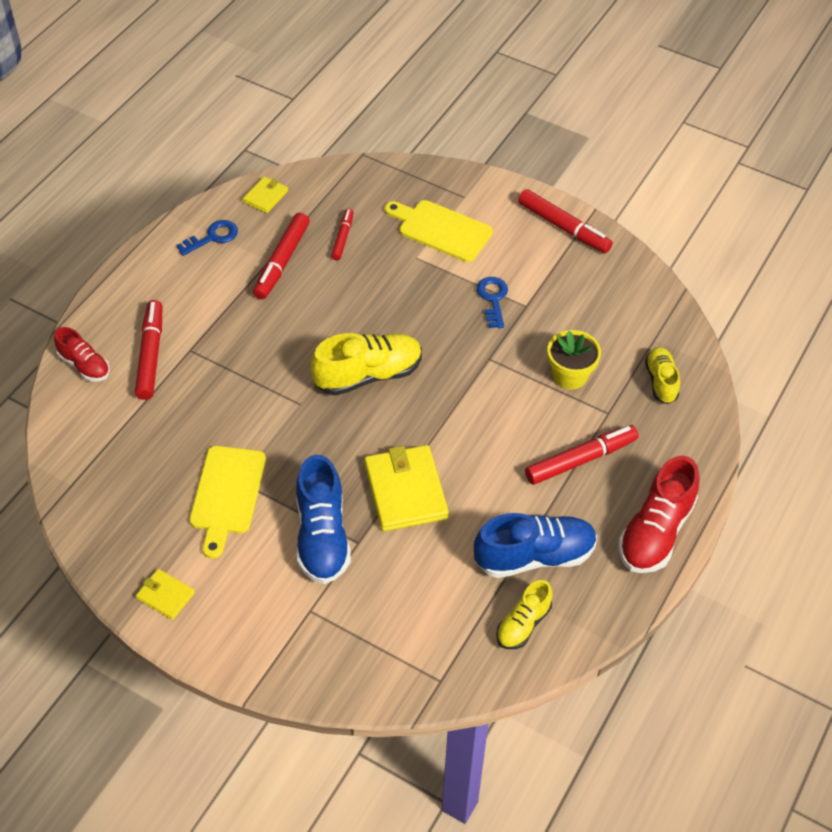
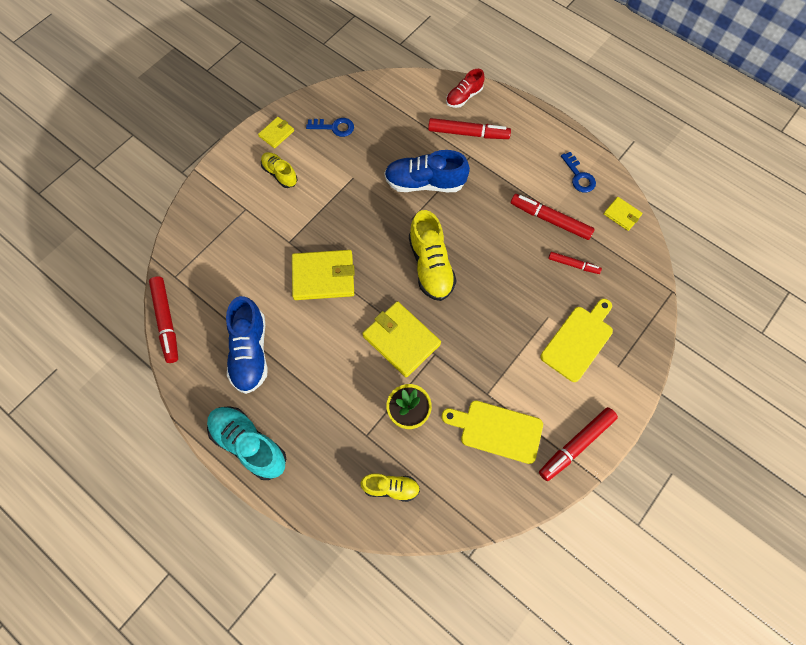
camera: 100 degrees right, 15 degrees up
yellow cutting board [189,446,266,559] -> yellow cutting board moved to [442,400,543,464]
blue shoe [296,455,351,584] -> blue shoe moved to [384,150,470,192]
blue key [476,277,508,328] -> blue key moved to [306,118,354,137]
yellow shoe [496,580,552,649] -> yellow shoe moved to [261,152,298,188]
red marker [525,425,638,485] -> red marker moved to [149,276,178,363]
red shoe [618,456,700,573] -> turquoise shoe [207,406,286,480]
none -> yellow wallet [362,301,441,377]

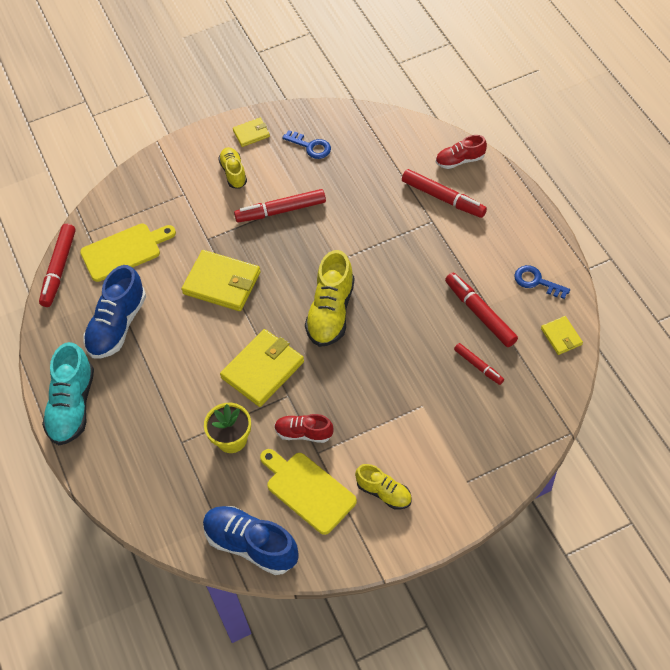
camera: 30 degrees right, 10 degrees down
turquoise shoe [207,406,286,480] -> turquoise shoe turned 150 degrees counterclockwise [42,342,94,445]
yellow shoe [360,473,420,502] -> yellow shoe moved to [355,464,412,510]
yellow wallet [362,301,441,377] -> yellow wallet turned 60 degrees clockwise [220,329,304,407]
blue shoe [384,150,470,192] -> blue shoe moved to [203,506,298,575]
red marker [539,407,618,481] -> red marker moved to [234,189,326,223]
yellow cutting board [540,299,613,382] -> yellow cutting board moved to [80,223,176,282]
blue key [561,152,596,193] -> blue key turned 120 degrees clockwise [514,265,570,299]
none -> red shoe [274,414,333,443]

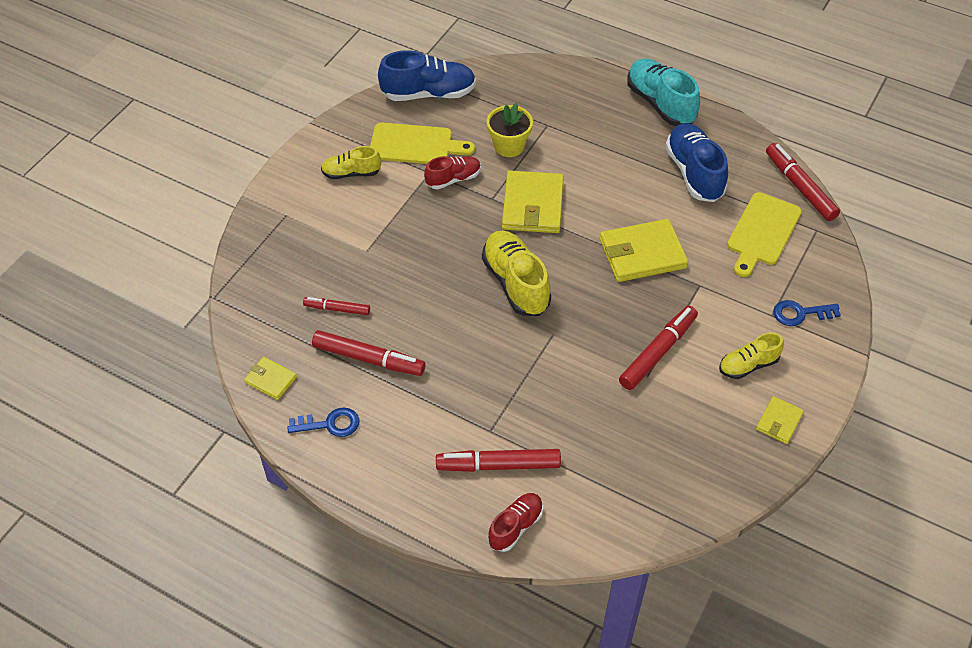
camera: 140 degrees right, 5 degrees down
yellow shoe [218,147,247,189] -> yellow shoe turned 120 degrees clockwise [719,332,784,379]
blue key [282,130,331,159] -> blue key moved to [773,300,841,326]

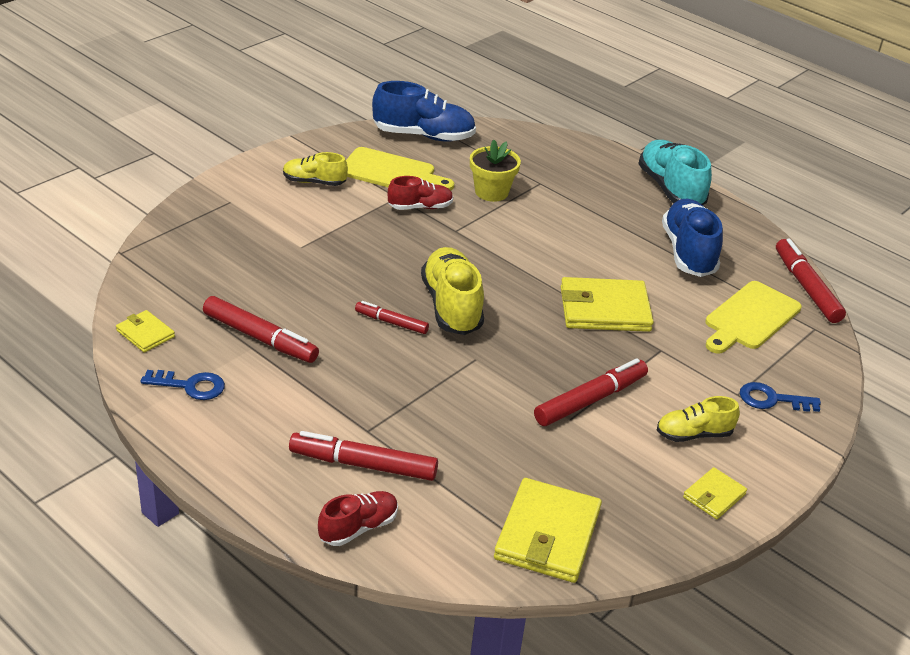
camera: 10 degrees right, 15 degrees down
red marker [303,297,370,315] -> red marker moved to [355,301,429,334]
yellow wallet [502,171,564,233] -> yellow wallet moved to [494,478,602,583]

